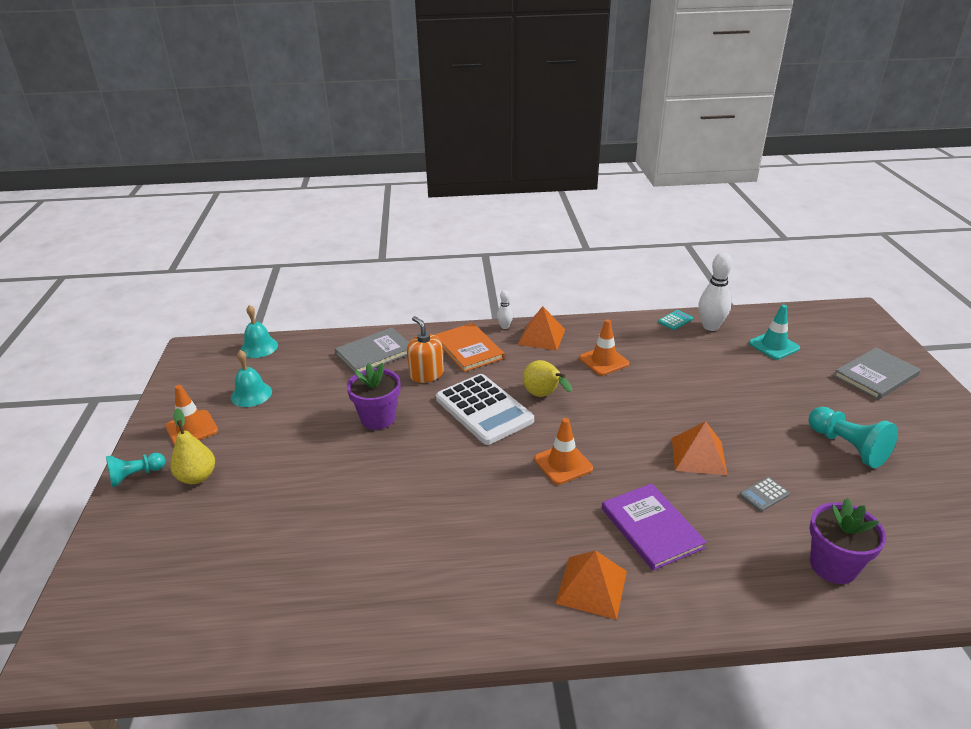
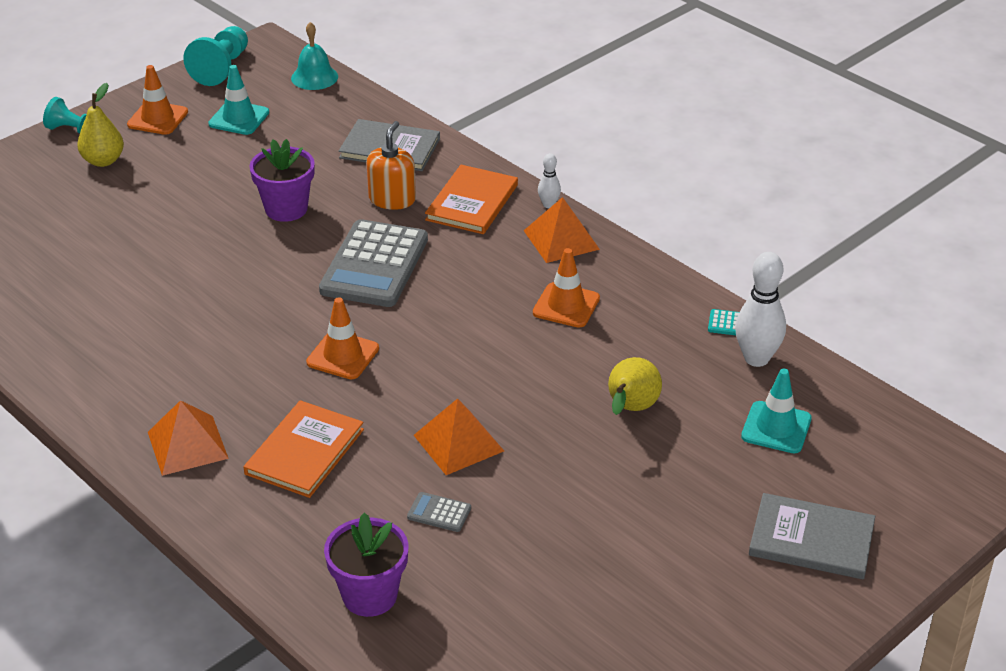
camera: 50 degrees right, 5 degrees up
turquoise bell [231,350,272,407] -> turquoise traffic cone [208,65,269,135]
white calculator [436,374,534,445] -> grey calculator [319,219,428,307]
yellow pear [523,360,572,397] -> yellow pear moved to [608,357,662,415]
purple book [602,483,707,571] -> orange book [244,400,364,498]
turquoise pawn [808,407,898,468] -> turquoise pawn moved to [183,26,248,86]

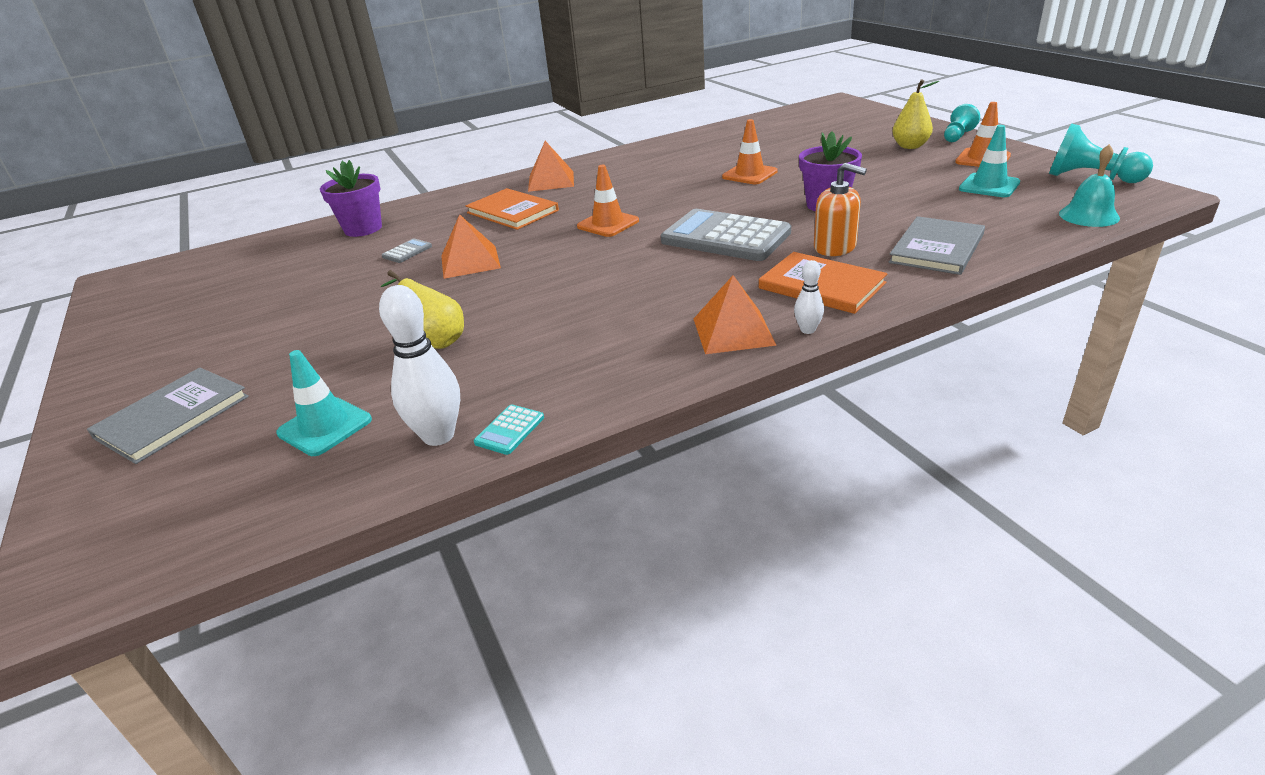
camera: 110 degrees right, 5 degrees down
orange traffic cone [533,248,600,328] -> orange traffic cone moved to [722,119,778,184]

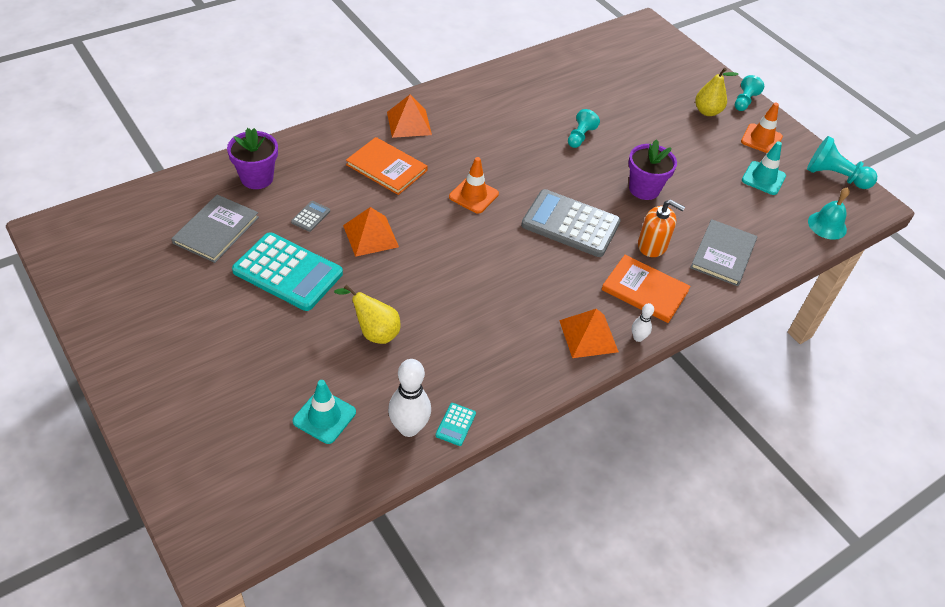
camera: 15 degrees left, 15 degrees up
grey book [87,368,249,464] -> grey book moved to [171,195,259,263]
orange traffic cone [722,119,778,184] -> turquoise pawn [568,109,600,148]
none -> turquoise calculator [232,232,343,311]

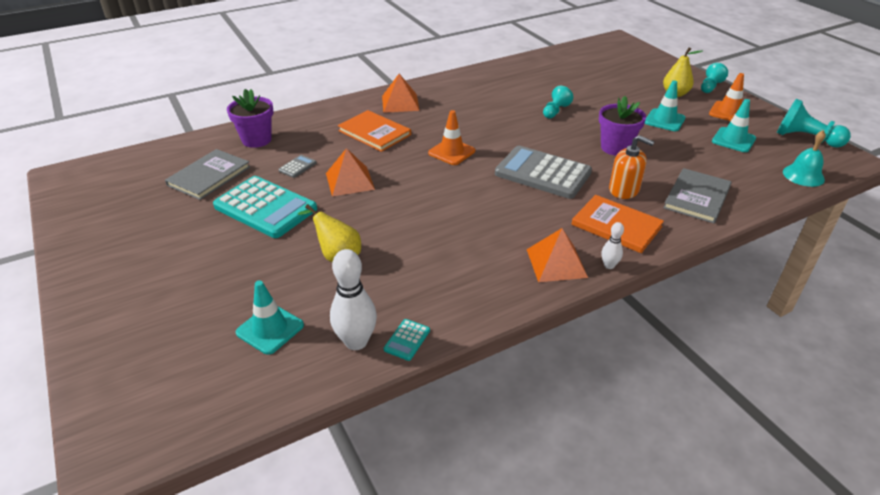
camera: 10 degrees right, 10 degrees down
none -> turquoise traffic cone [645,80,685,131]

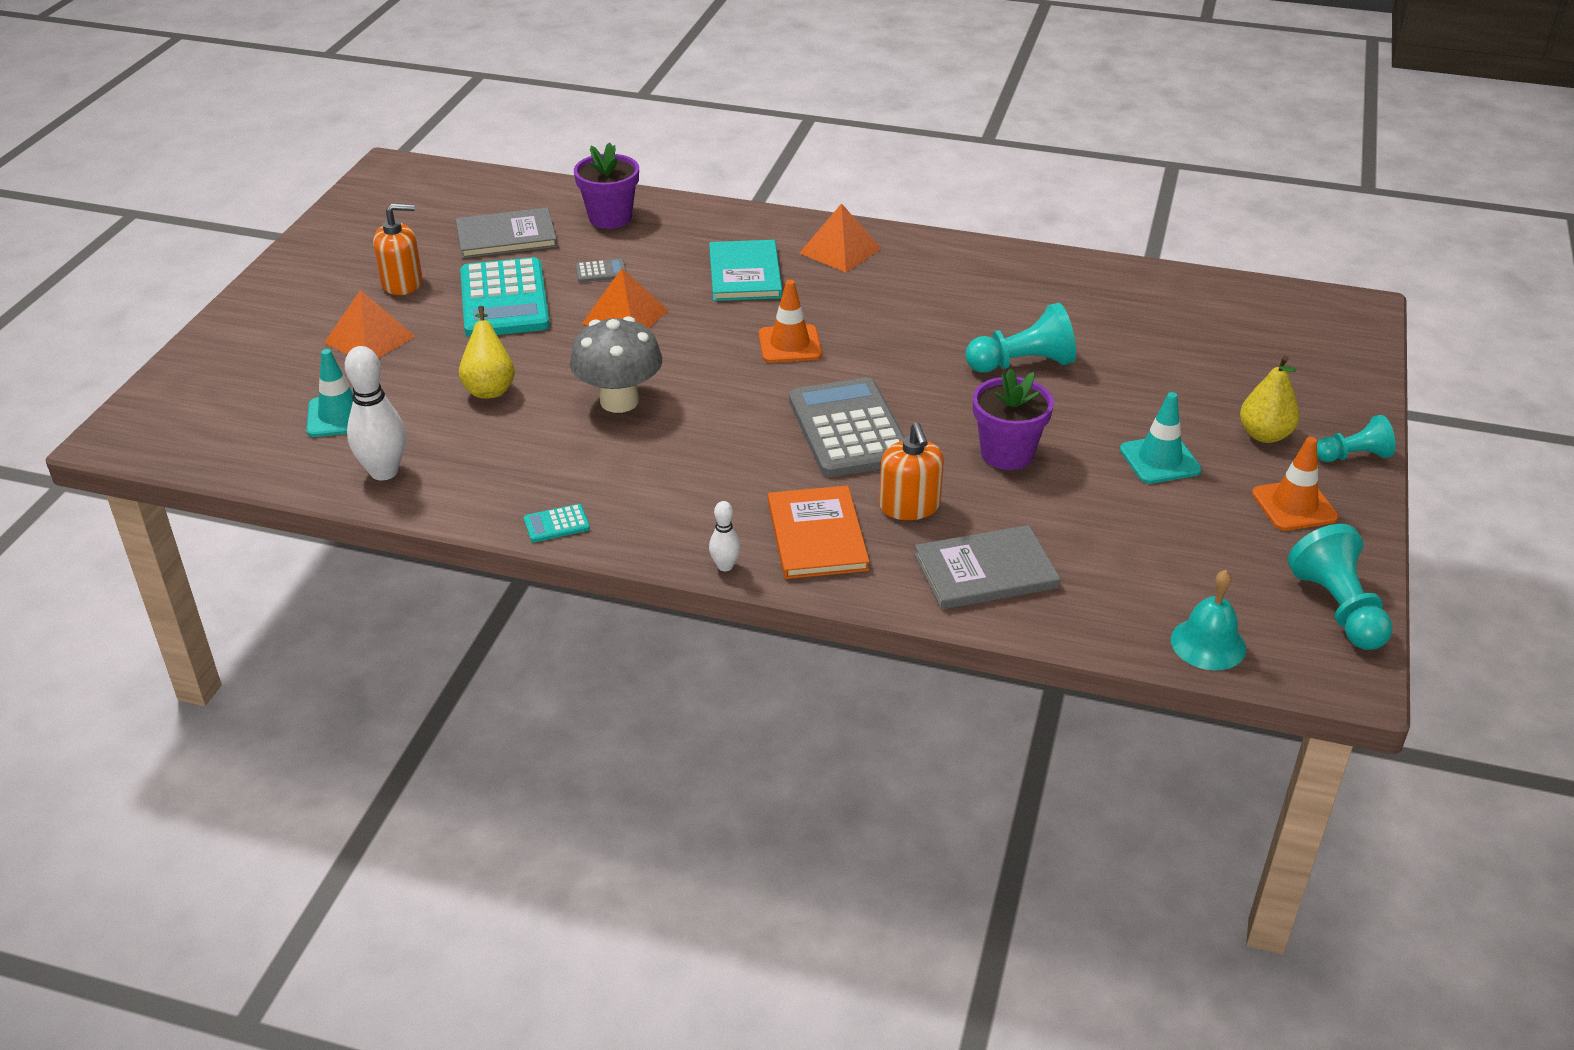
camera: 45 degrees right, 0 degrees up
orange book [338,110,411,152] -> turquoise book [709,240,782,301]
turquoise calculator [384,319,430,361] -> turquoise calculator moved to [524,504,590,542]
orange pyramid [527,228,588,282] -> orange pyramid moved to [324,290,416,358]
turquoise pawn [543,86,573,119] -> turquoise pawn [965,303,1076,373], size x1.54
turquoise traffic cone [712,99,756,152] -> none
none -> orange soap dispenser [373,203,423,295]
none -> grey mushroom [570,316,662,413]

